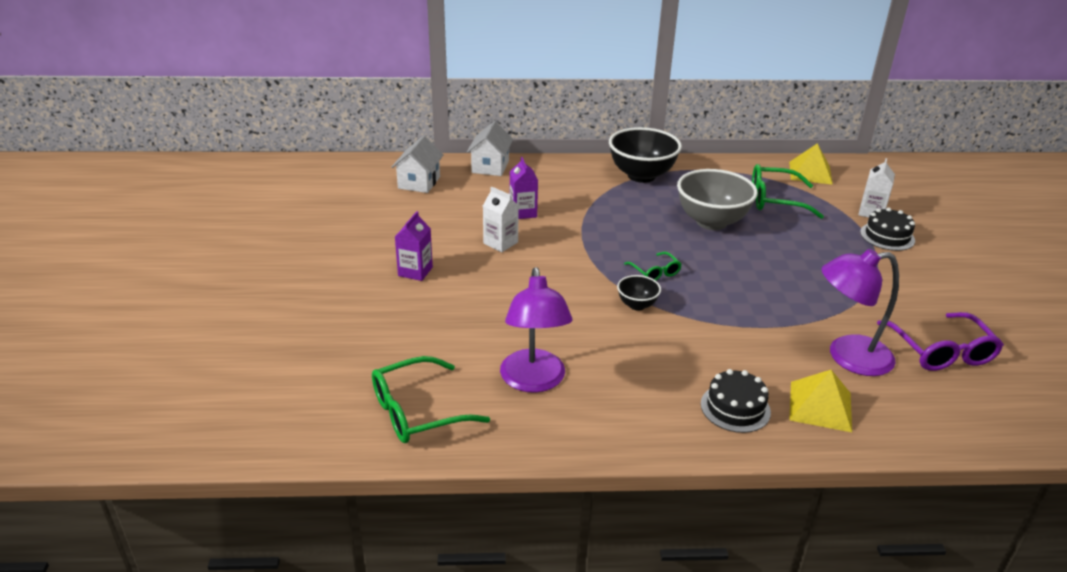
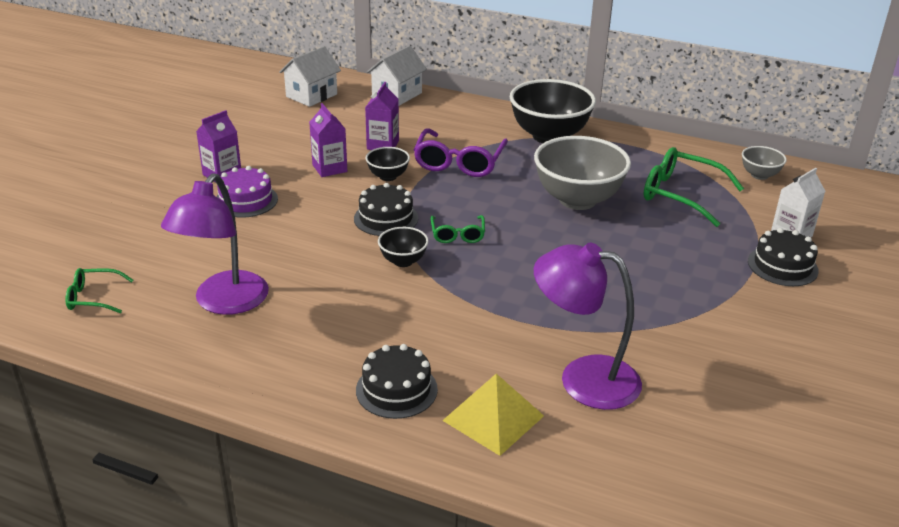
camera: 25 degrees right, 0 degrees up
green glasses [372,356,490,443] -> green glasses [65,268,133,313], size x0.55
white carton [483,186,519,252] -> purple carton [309,103,347,177]
yellow pyramid [789,143,833,185] -> grey bowl [742,146,787,180]
purple glasses [877,312,1004,371] -> purple glasses moved to [413,128,508,177]
none -> purple cake [216,166,278,218]
none -> black cake [354,183,418,236]
none -> black bowl [366,147,410,181]

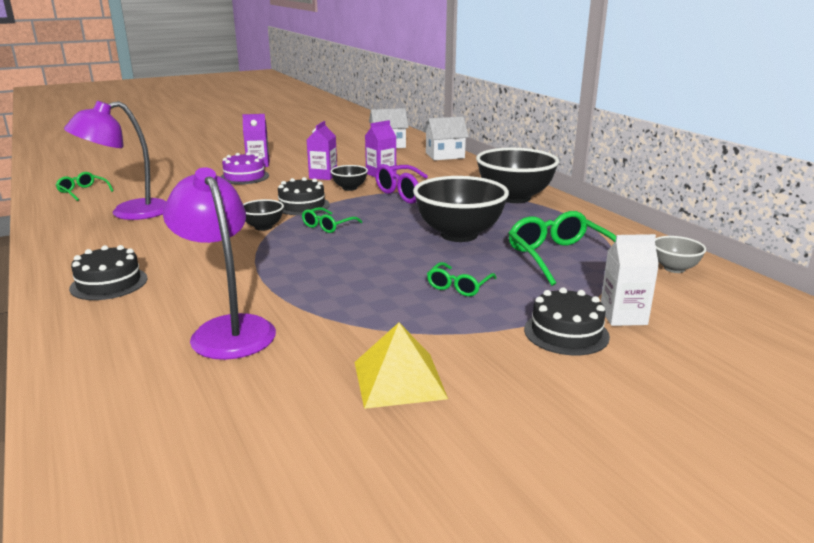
camera: 40 degrees right, 10 degrees down
yellow pyramid [442,374,544,456] -> yellow pyramid moved to [355,322,448,409]
grey bowl [534,136,631,210] -> black bowl [413,176,509,242]
none -> green glasses [427,262,497,297]

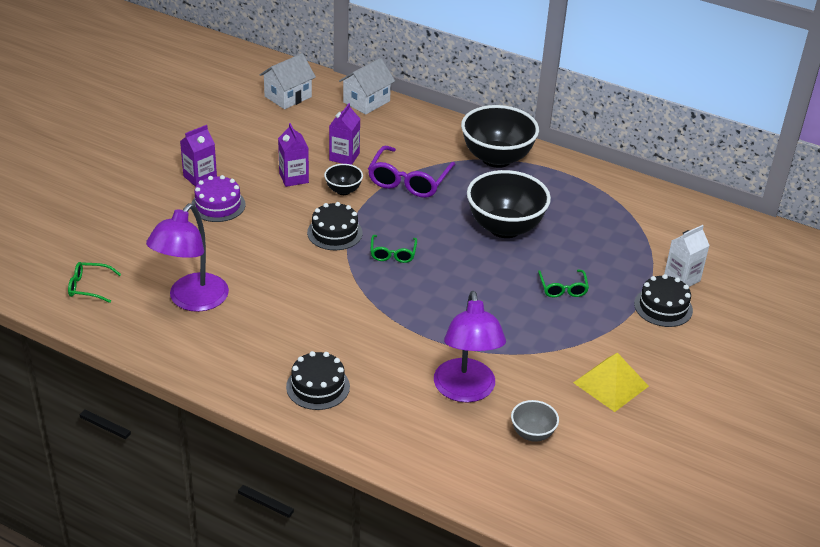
camera: 35 degrees left, 15 degrees up
purple lamp [163,167,276,360] -> purple lamp turned 120 degrees counterclockwise [434,291,506,403]
black bowl [243,199,284,231] -> none
green glasses [509,211,616,286] -> none
grey bowl [655,236,706,273] -> grey bowl moved to [511,400,559,442]

